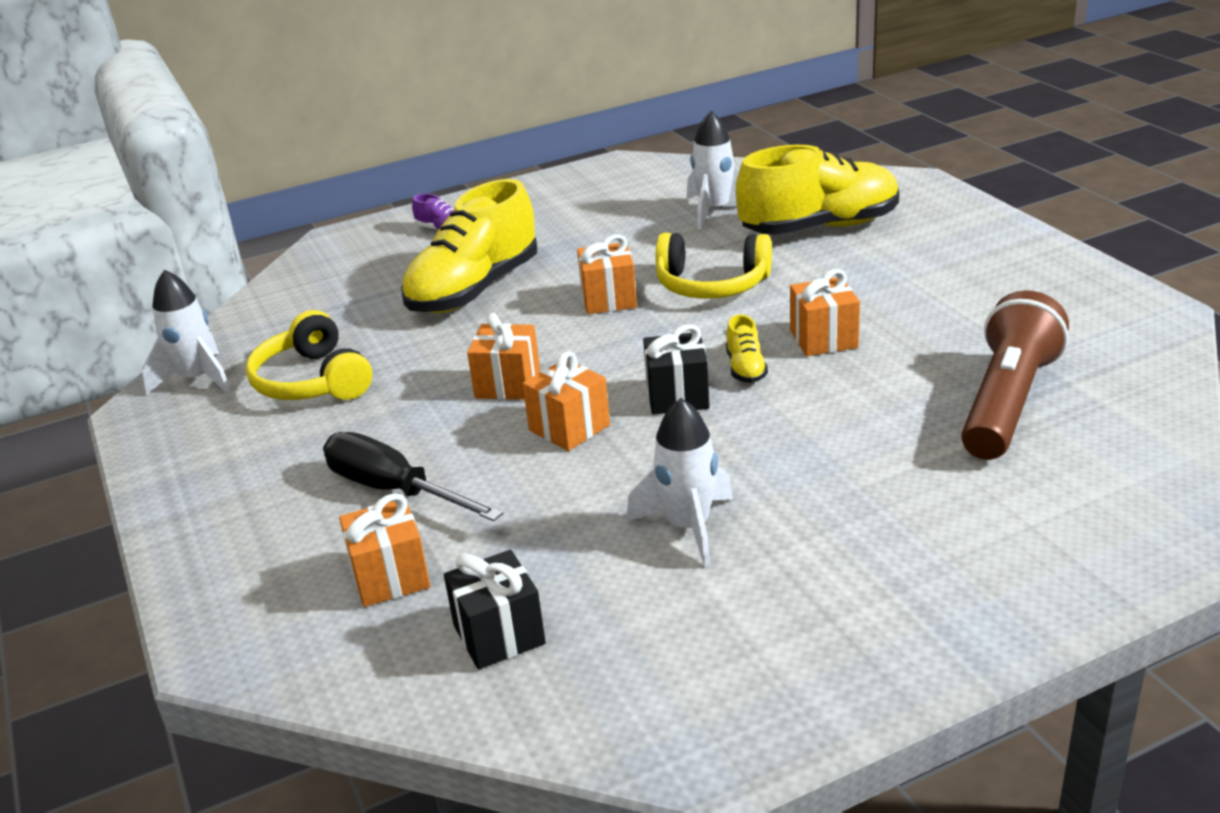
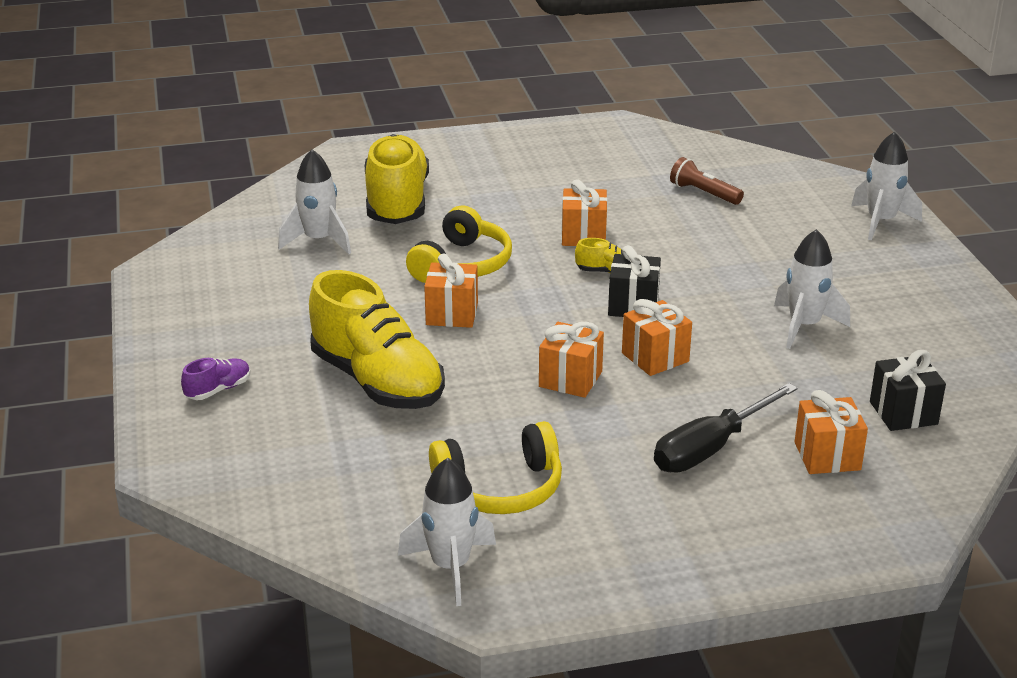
camera: 80 degrees left, 0 degrees up
brown flashlight [961,290,1069,460] -> brown flashlight [670,157,744,205], size x0.53
none -> white rocket [851,132,922,240]

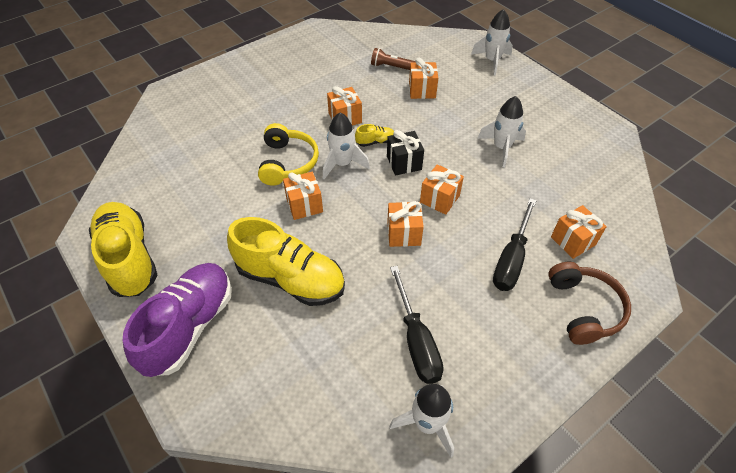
camera: 25 degrees left, 20 degrees up
purple shoe [181,358,251,400] -> purple shoe [123,263,232,377], size x2.43
white rocket [278,149,351,254] -> white rocket moved to [323,113,370,179]
yellow shoe [365,134,429,224] -> yellow shoe moved to [89,202,157,297]
yellow headphones [429,421,562,514] -> black screwdriver [390,266,444,384]
black gift [870,350,946,431] -> none
none -> orange gift [409,58,438,99]
none -> brown headphones [548,262,631,345]

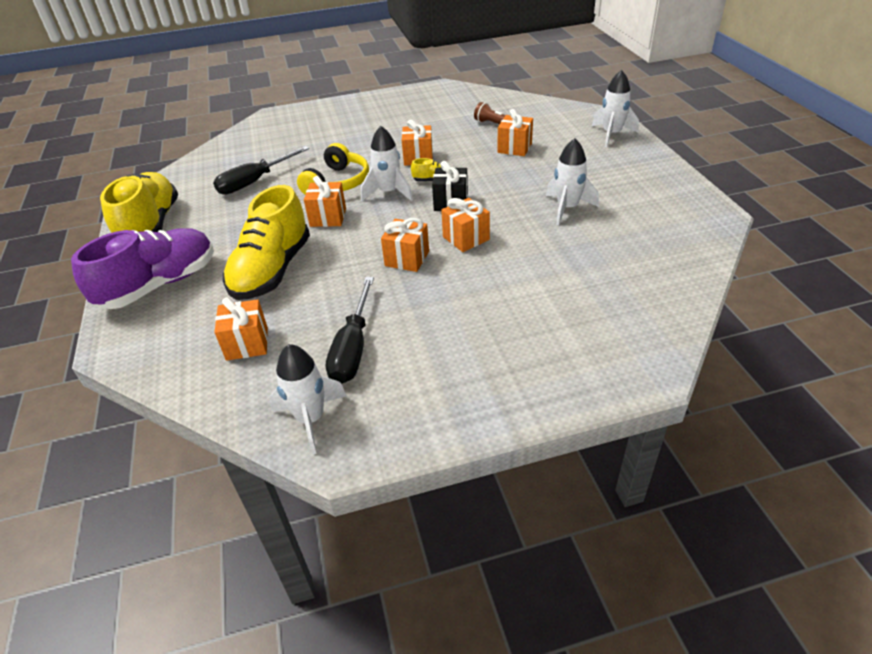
camera: 25 degrees right, 10 degrees down
yellow shoe [227,217,345,306] -> yellow shoe turned 60 degrees clockwise [223,185,310,300]
black screwdriver [493,198,537,291] -> black screwdriver moved to [213,146,309,195]
brown headphones [548,262,631,345] -> none
orange gift [551,205,607,259] -> orange gift moved to [214,297,268,361]

